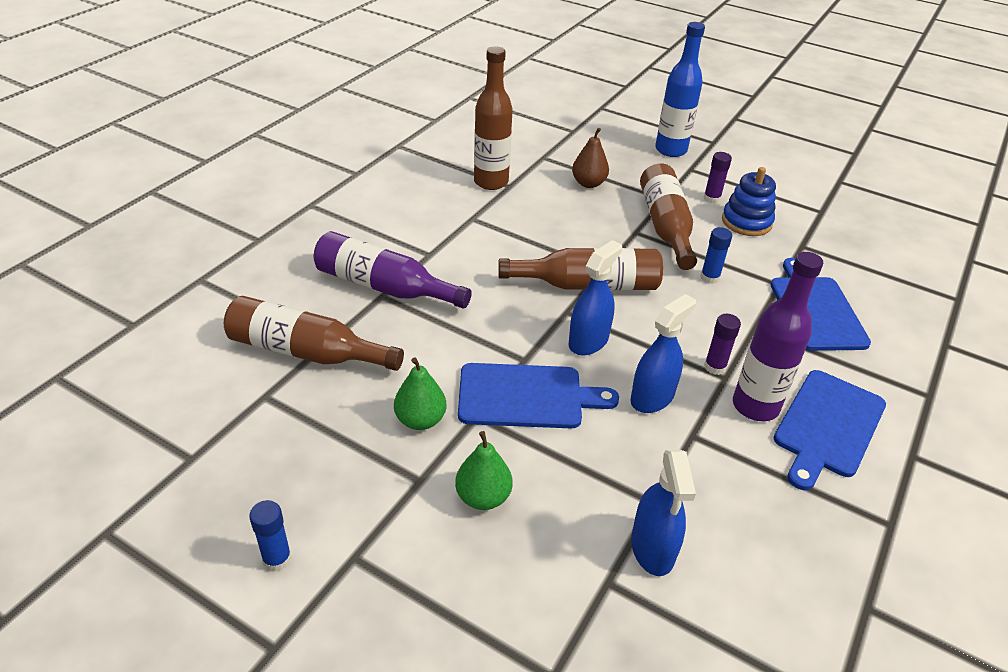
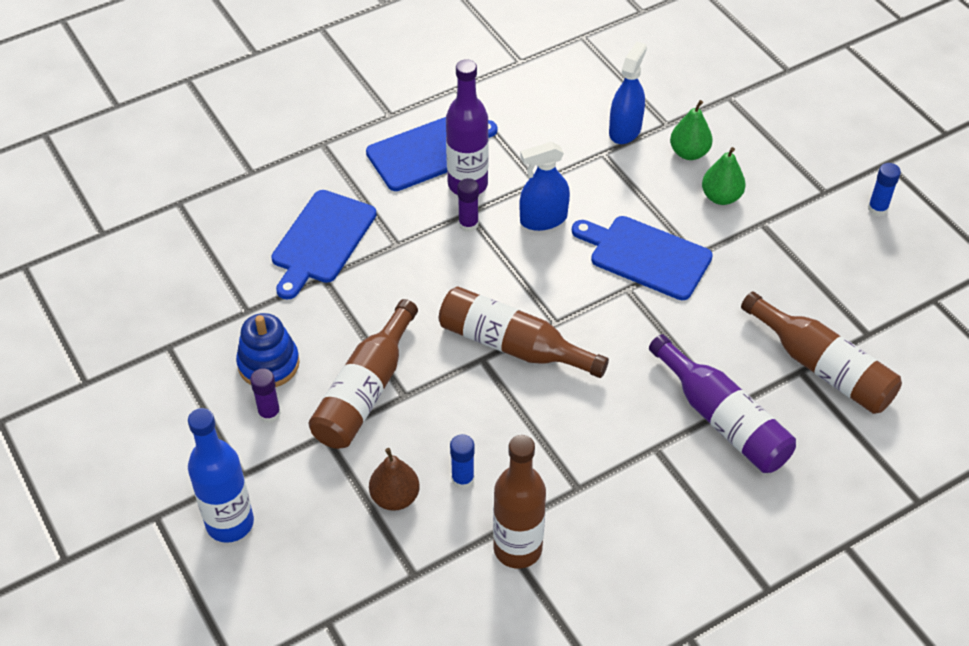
camera: 150 degrees left, 10 degrees up
green pear [394,357,446,430] -> green pear moved to [670,100,713,160]
blue spray bottle [569,240,622,355] -> none
blue glue stick [700,227,732,284] -> blue glue stick moved to [450,434,475,489]

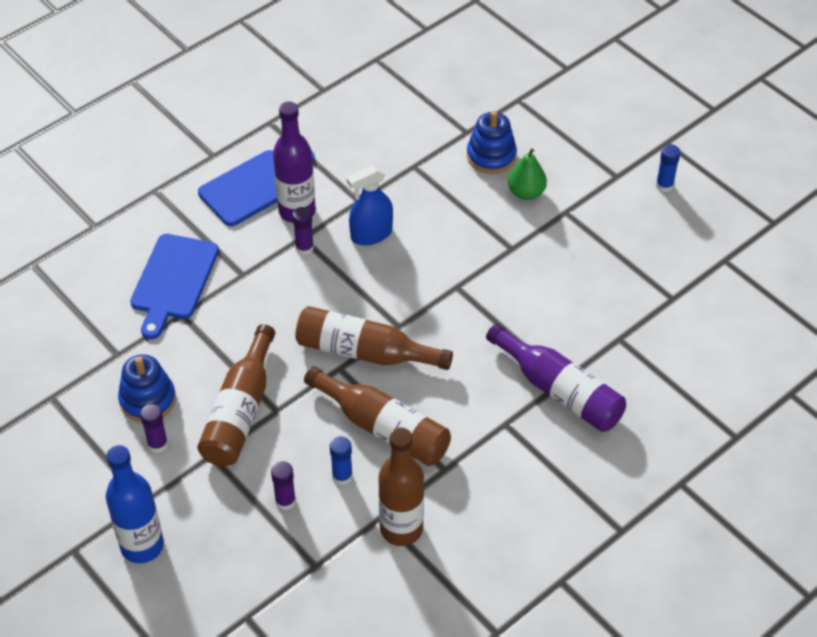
camera: 10 degrees left, 0 degrees up
brown pear [369,448,420,511] -> purple glue stick [271,461,296,510]
blue cutting board [572,216,713,300] -> none
blue spray bottle [609,42,647,144] -> none
green pear [670,100,713,160] -> blue stacking toy [467,111,517,174]
brown bottle [741,291,902,414] -> brown bottle moved to [304,366,451,466]

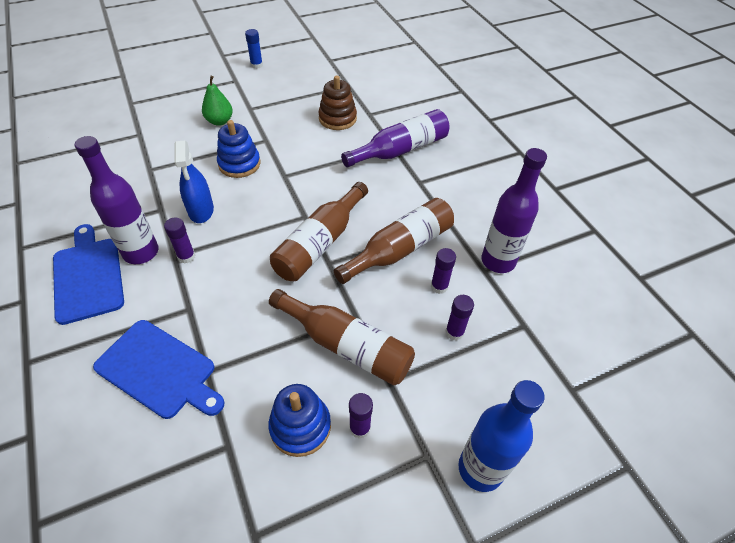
camera: 75 degrees left, 0 degrees up
blue glue stick [330,436,353,485] -> purple glue stick [431,248,456,294]
brown bottle [378,427,424,546] -> purple bottle [482,148,547,273]
blue stacking toy [467,111,517,174] -> blue stacking toy moved to [217,120,260,178]
none -> brown stacking toy [318,75,357,130]

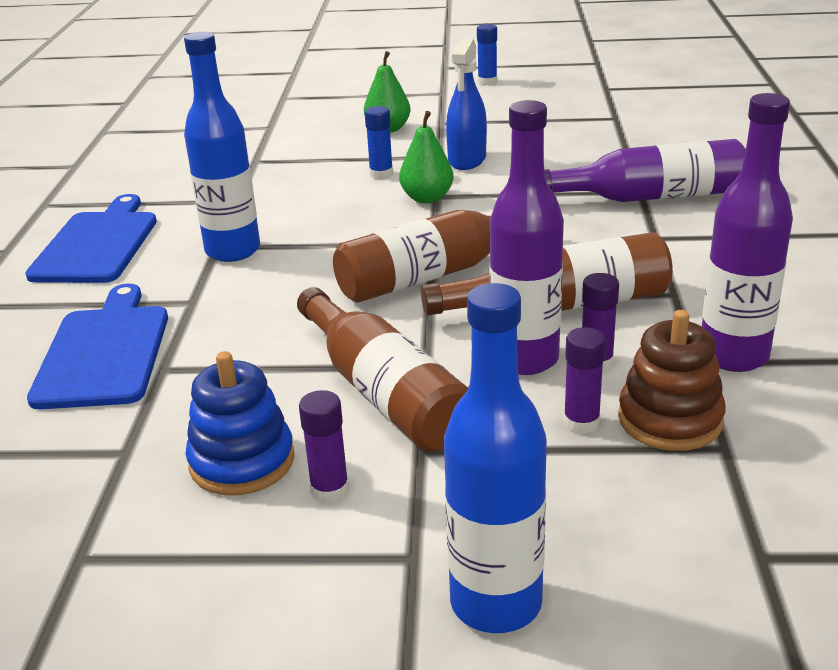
camera: 30 degrees right, 20 degrees down
purple bottle [75,136,159,264] -> purple bottle moved to [489,100,564,375]
blue cutting board [93,320,225,419] -> blue cutting board turned 150 degrees counterclockwise [27,284,168,409]
purple glue stick [164,218,195,264] -> blue bottle [184,32,260,262]
blue spray bottle [174,140,214,223] -> blue spray bottle moved to [446,38,487,170]
blue stacking toy [217,120,260,178] -> blue glue stick [365,106,393,179]
brown stacking toy [318,75,357,130] -> brown stacking toy moved to [618,310,726,451]
none -> green pear [399,111,454,203]

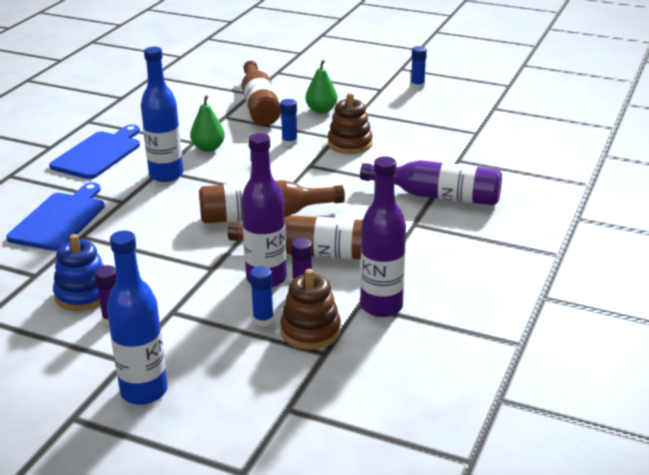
camera: 20 degrees right, 0 degrees up
brown bottle [297,287,468,452] -> brown bottle moved to [242,61,281,126]
green pear [399,111,454,203] -> green pear moved to [190,95,225,152]
blue spray bottle [446,38,487,170] -> brown stacking toy [328,93,373,154]
purple glue stick [564,327,606,434] -> blue glue stick [250,266,274,327]

